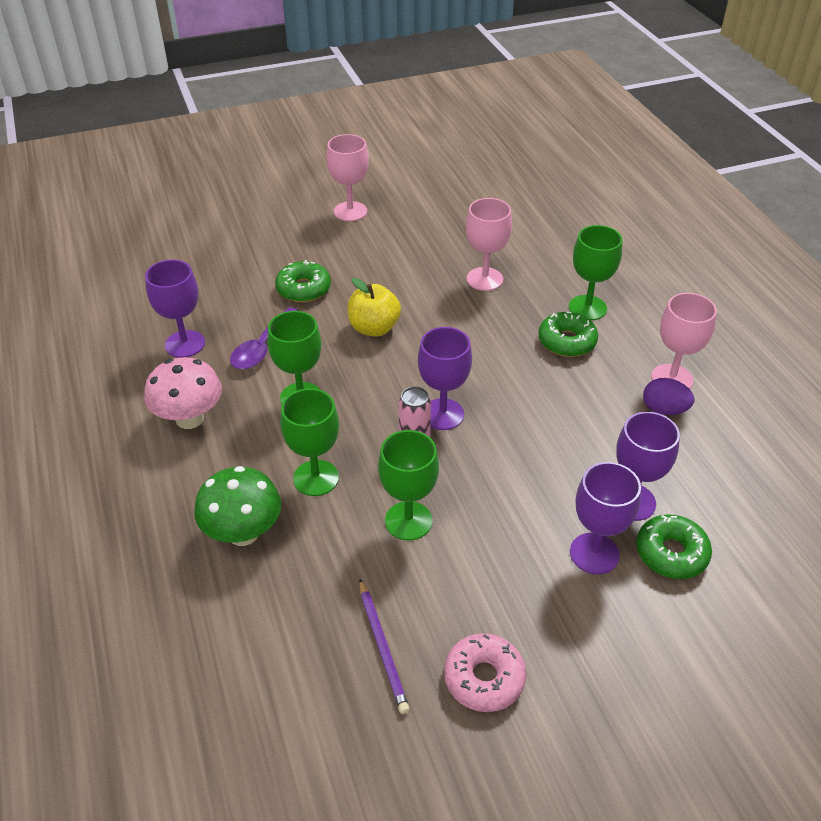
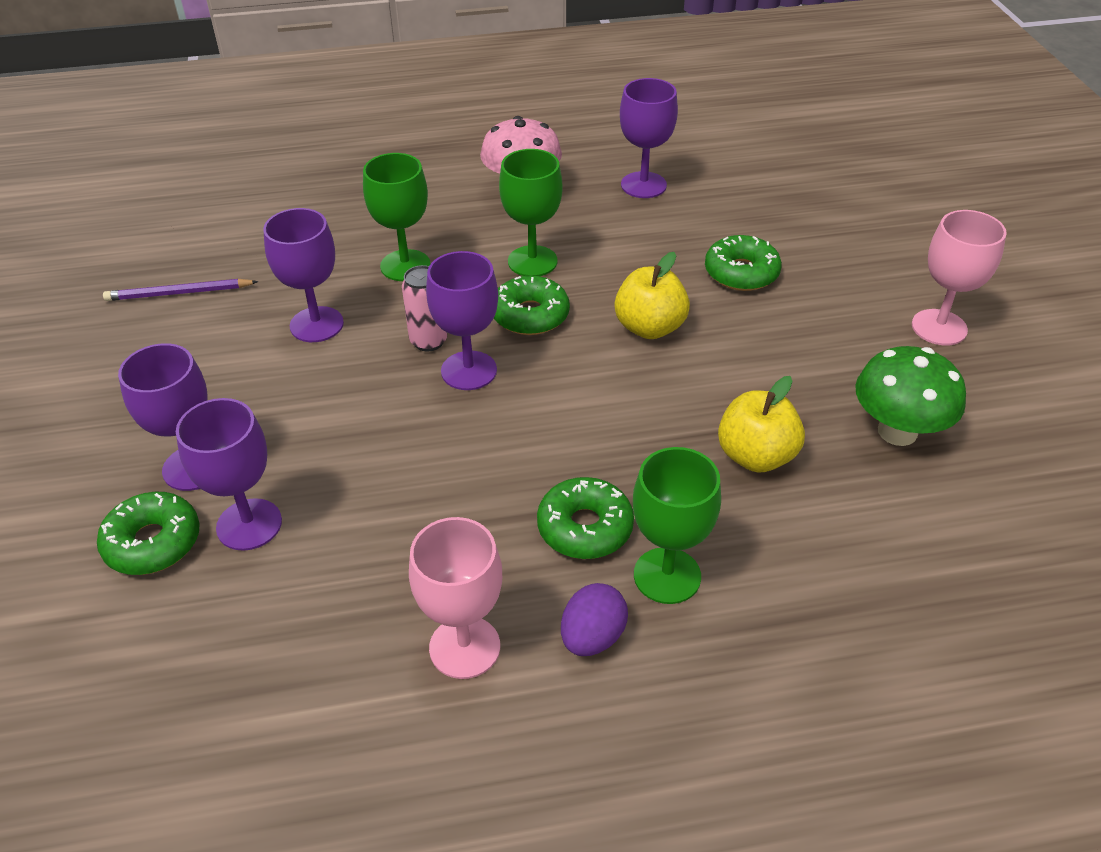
camera: 100 degrees right, 0 degrees up
green mushroom [194,466,281,546] -> green mushroom moved to [855,346,966,446]
purple spoon [230,307,299,369] -> none
green goblet [378,430,439,540] -> purple goblet [263,208,344,342]
pink donut [444,633,526,712] -> none
pink goblet [466,198,512,291] -> yellow apple [718,376,805,473]
purple egg [643,378,694,415] -> purple egg moved to [561,583,628,656]
none -> green donut [494,276,570,335]

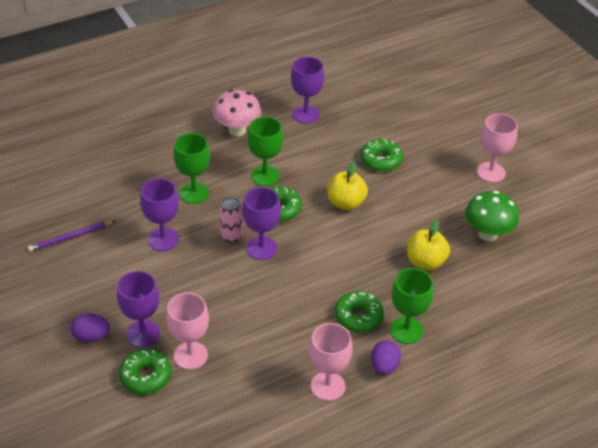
camera: 20 degrees left, 0 degrees up
purple goblet [176,398,282,551] -> pink goblet [166,293,209,370]
none -> purple egg [71,313,110,343]

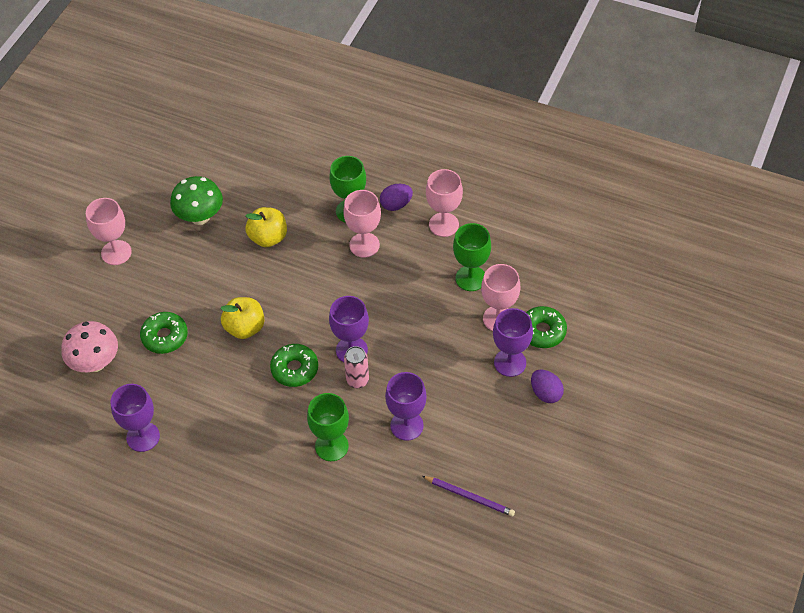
camera: 125 degrees left, 10 degrees up
pink mushroom [213,90,261,136] -> pink mushroom moved to [61,321,118,372]
green goblet [247,117,283,186] -> green goblet moved to [453,223,491,291]
green donut [335,291,384,333] -> pink goblet [343,190,381,258]

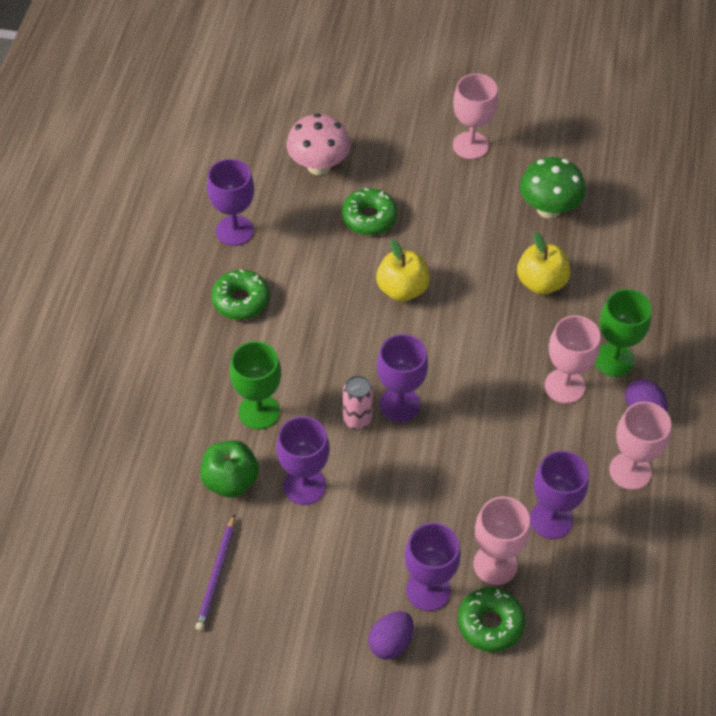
camera: 75 degrees right, 0 degrees up
green donut [270,344,318,387] -> green donut moved to [211,269,270,320]
green goblet [453,223,491,291] -> purple goblet [530,451,589,539]
none -> green apple [200,440,259,498]

